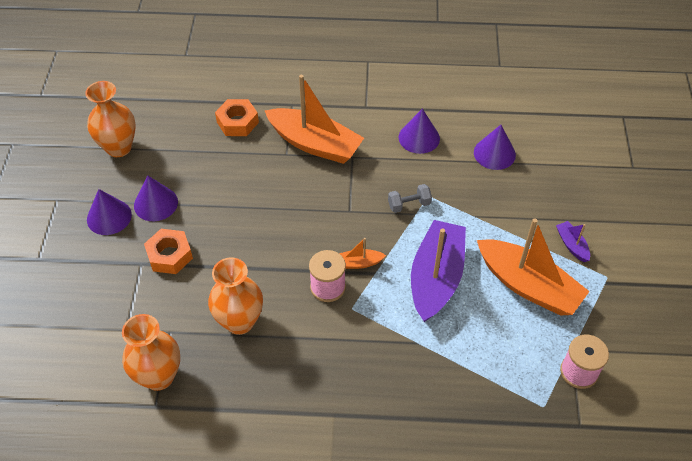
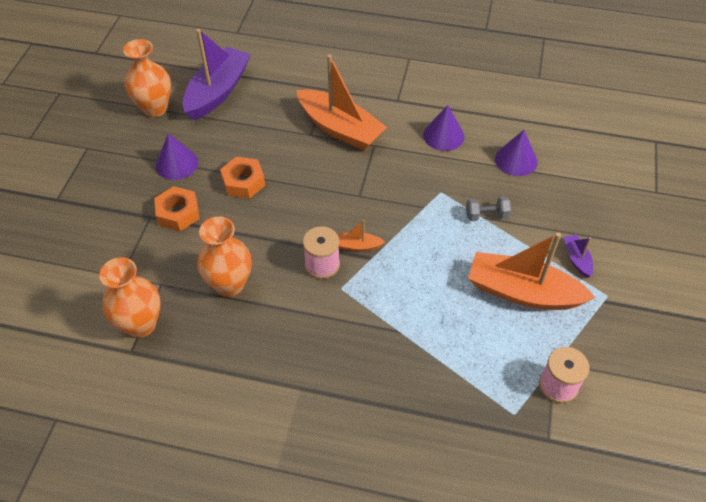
camera: 10 degrees right, 0 degrees up
purple cone [87,189,132,235] -> none
orange nut [215,99,259,136] -> orange nut moved to [220,157,265,199]
grey dumbbell [388,184,432,213] -> grey dumbbell moved to [466,196,511,221]
purple boat [411,220,466,322] -> purple boat moved to [183,29,251,120]
orange boat [477,218,590,315] -> orange boat turned 150 degrees clockwise [468,233,596,310]

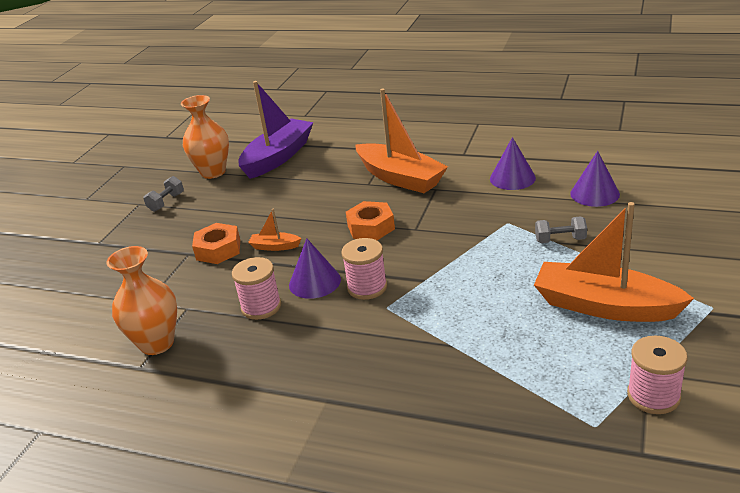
camera: 10 degrees right, 20 degrees down
purple cone [155,133,198,180] -> purple cone moved to [289,238,341,299]
orange vase [197,216,252,297] -> pink spool [232,257,281,320]
orange nut [220,157,265,199] -> orange nut moved to [346,201,395,240]
orange boat [337,220,385,252] -> orange boat moved to [248,209,302,251]
purple boat [564,234,593,278] -> none
none -> grey dumbbell [143,176,184,212]

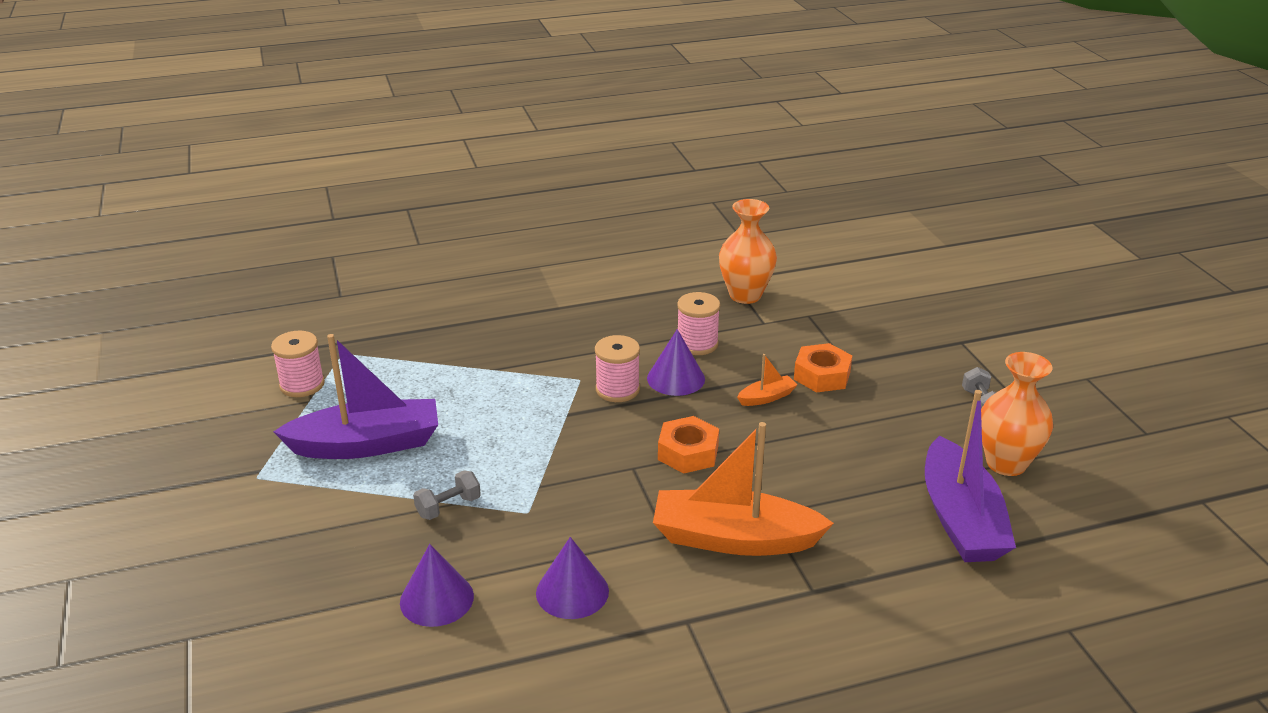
camera: 140 degrees right, 0 degrees up
orange boat [534,202,694,322] -> purple boat [273,334,438,459]

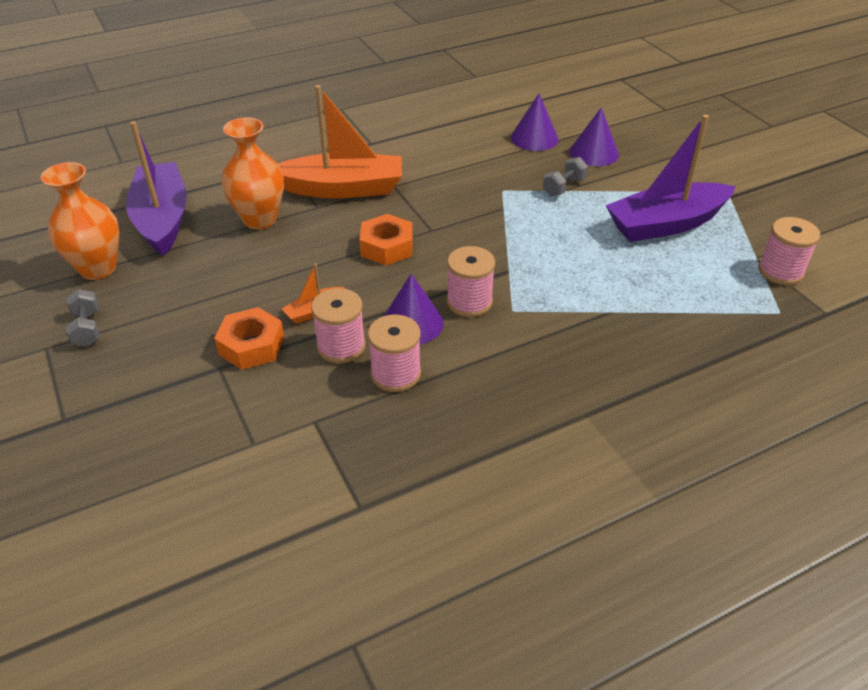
camera: 170 degrees right, 10 degrees up
purple cone [536,537,609,619] -> purple cone moved to [570,107,619,166]
orange vase [719,199,777,304] -> orange vase moved to [222,117,284,229]
none -> pink spool [311,288,366,363]

